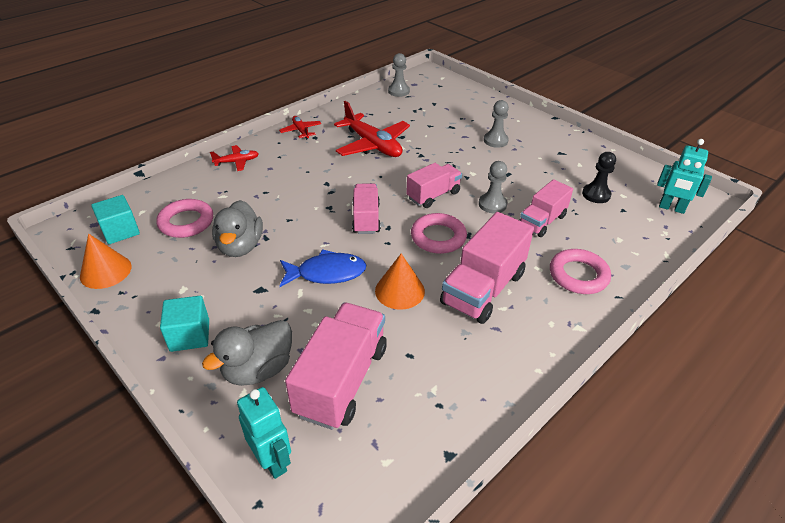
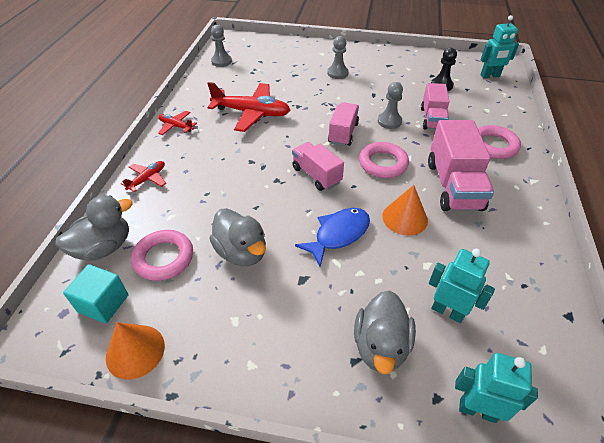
camera: 35 degrees left, 5 degrees up
turquoise cube [160,296,209,352] -> none
pink truck [285,303,387,430] -> turquoise robot [429,248,495,323]
none -> grey duck [55,195,133,261]

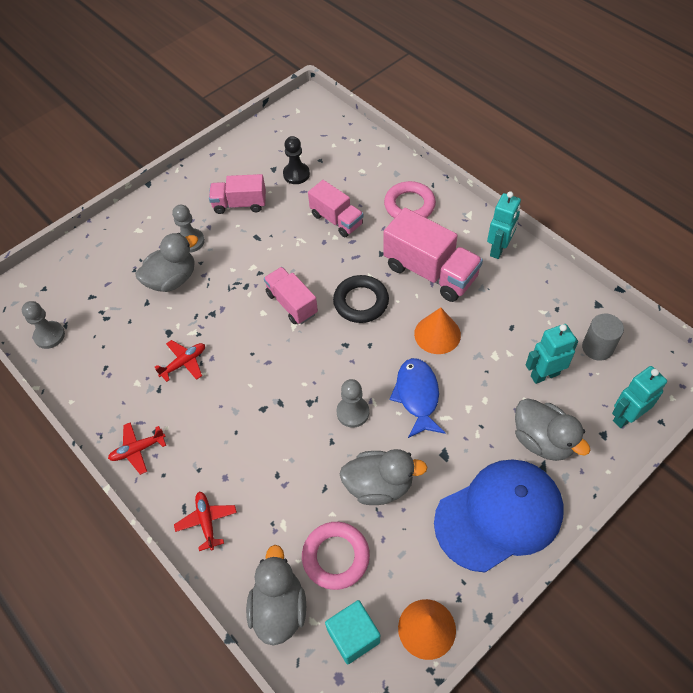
camera: 50 degrees left, 10 degrees up
red plane [207,82,290,132] -> red plane [155,340,205,382], size x0.51
pink truck [292,142,344,191] -> pink truck moved to [209,174,266,214]
pink ring [359,142,409,178] -> black ring [333,275,389,323]
grey pawn [378,82,403,129] -> grey pawn moved to [336,379,369,428]
turquoise robot [480,15,519,78] -> turquoise robot moved to [487,191,521,259]
none -> grey duck [135,233,198,292]
none -> blue cap [434,460,564,573]
none -> grey cylinder [582,314,624,361]

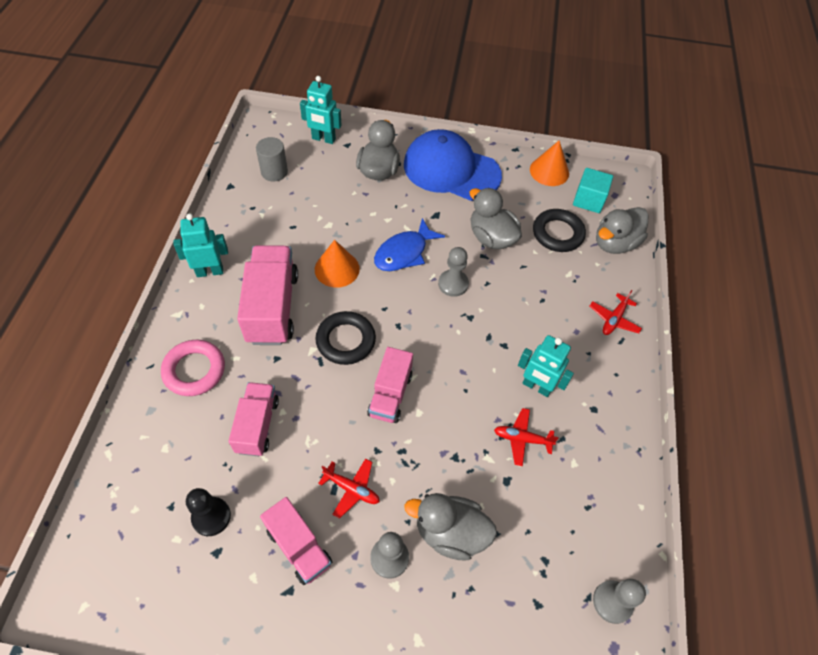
camera: 135 degrees left, 0 degrees up
red plane [108,422,166,475] -> red plane moved to [318,458,380,519]
pink ring [302,522,370,590] -> black ring [533,209,586,252]
turquoise robot [526,324,578,384] -> turquoise robot moved to [518,335,574,397]

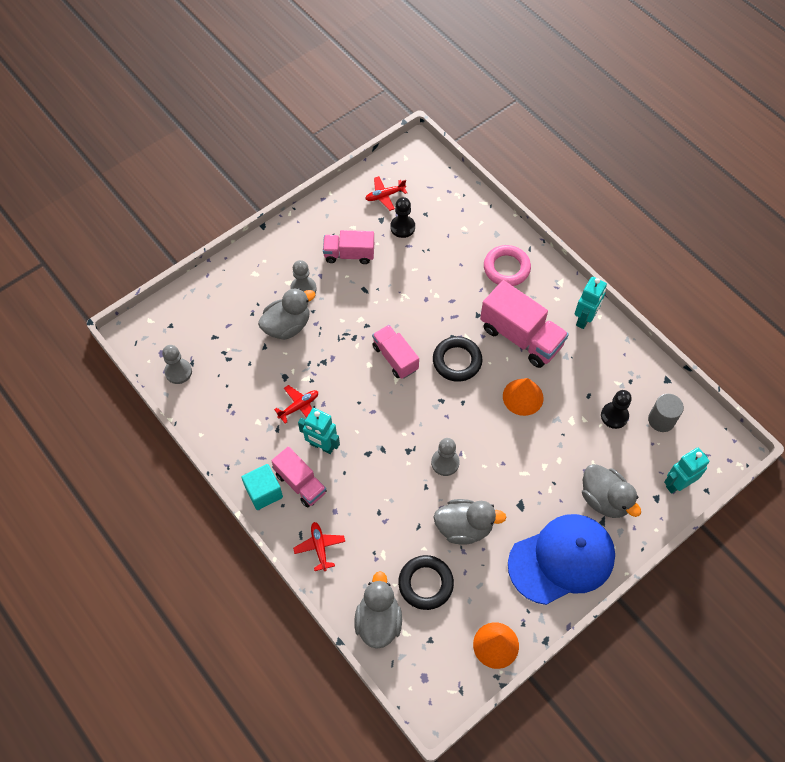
camera: 135 degrees right, 5 degrees up
pink truck [229,382,279,456] -> pink truck moved to [271,446,327,508]
red plane [318,458,380,519] -> red plane moved to [365,176,407,211]
blue fish [374,218,445,271] -> none
turquoise robot [518,335,574,397] -> turquoise robot turned 135 degrees counterclockwise [298,408,340,454]
turquoise cube [573,168,613,213] -> turquoise cube moved to [241,464,283,510]
none -> black pawn [601,390,632,429]

